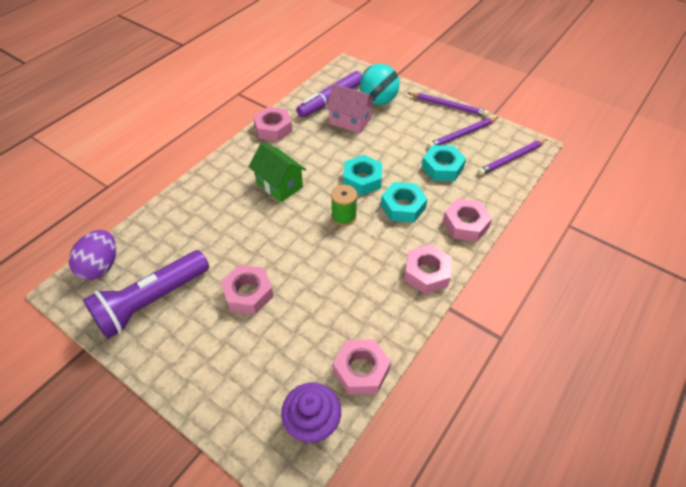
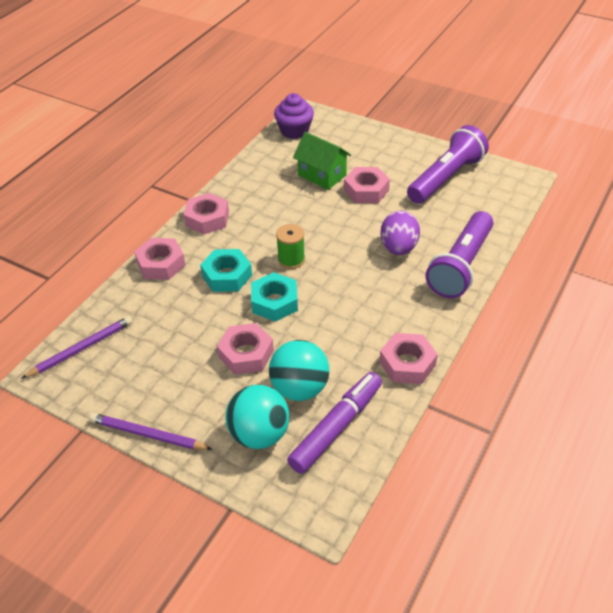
camera: 175 degrees right, 5 degrees down
purple egg [69,230,117,280] -> purple egg moved to [380,211,420,255]
green house [249,143,306,202] -> green house moved to [293,132,351,190]
pink house [326,84,375,134] -> turquoise ball [269,340,329,401]
pink nut [333,339,391,395] -> pink nut moved to [217,323,274,375]
turquoise nut [422,145,466,181] -> none
purple pencil [428,117,499,149] -> none
none -> purple flashlight [425,211,494,298]

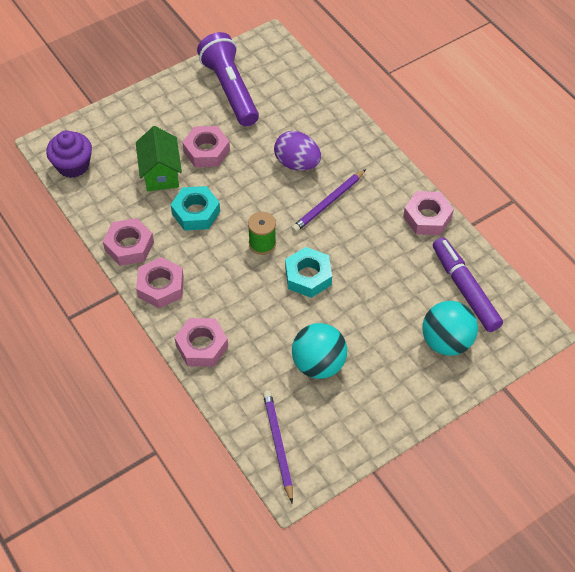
camera: 65 degrees left, 10 degrees up
purple pencil [89,413,213,450] -> purple pencil moved to [292,169,366,232]
turquoise nut [200,249,252,292] -> turquoise nut moved to [171,186,220,231]
pink nut [217,323,274,375] -> pink nut moved to [103,218,154,266]
turquoise ball [269,340,329,401] -> turquoise ball moved to [292,323,347,379]
green house [293,132,351,190] -> green house turned 75 degrees counterclockwise [136,126,182,191]
purple flashlight [425,211,494,298] -> none

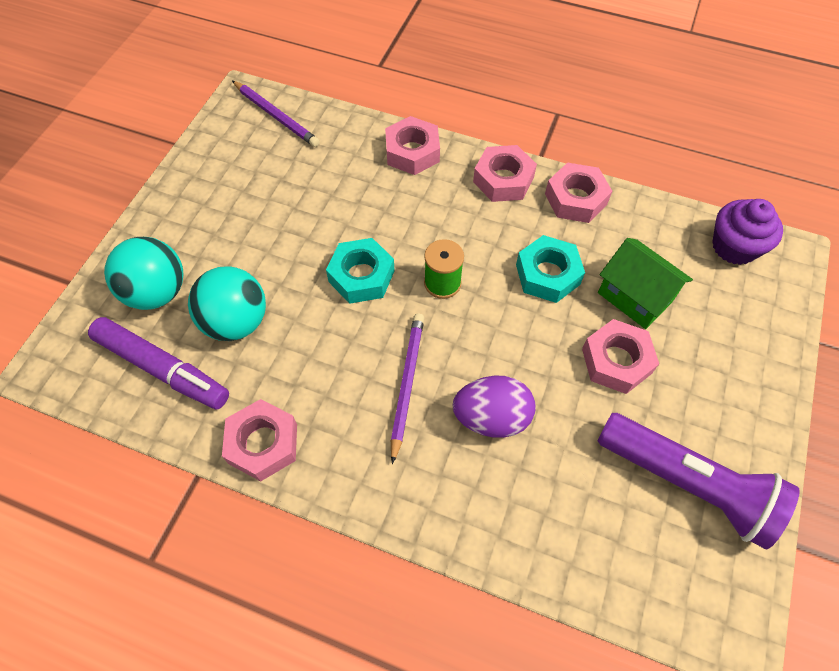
camera: 145 degrees right, 5 degrees up
turquoise ball [292,323,347,379] -> turquoise ball moved to [188,266,266,341]

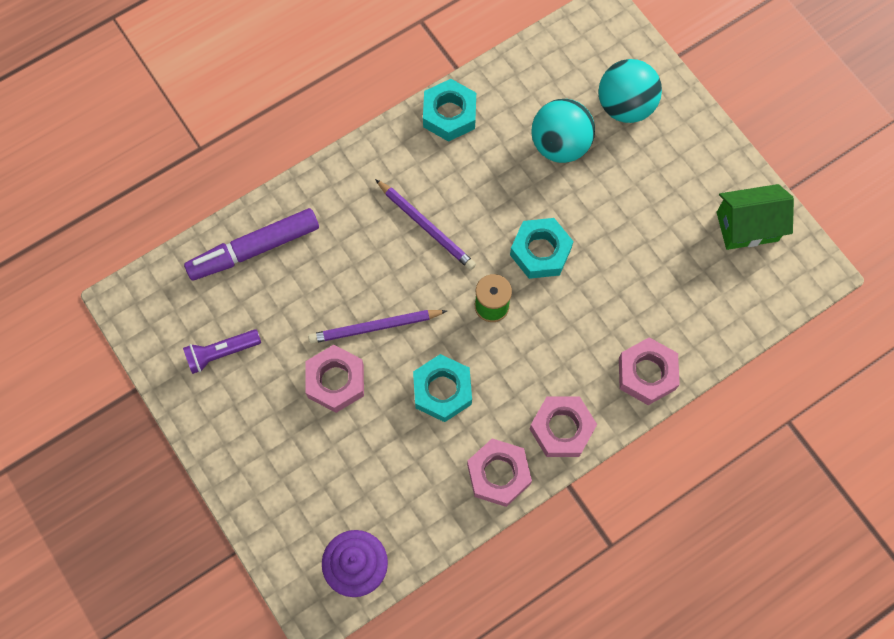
camera: 125 degrees right, 10 degrees up
purple marker [88,317,229,410] -> purple marker moved to [184,208,319,280]
pink nut [222,399,297,481] -> turquoise nut [423,79,476,142]
purple pencil [232,81,320,147] -> purple pencil moved to [308,310,447,344]
purple egg [453,376,536,438] -> none
green house [598,238,693,329] -> green house moved to [716,184,794,250]
purple flashlight [598,413,800,550] -> purple flashlight [183,329,261,374], size x0.52

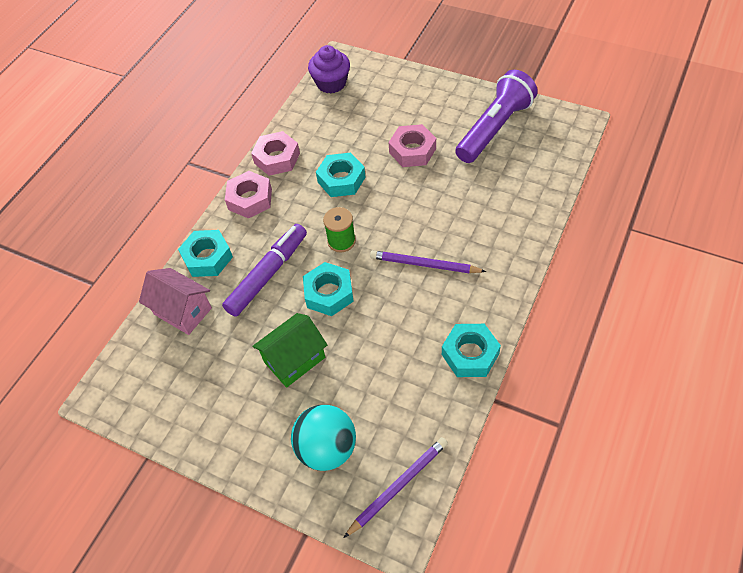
camera: 155 degrees right, 15 degrees down
purple flashlight [183,329,261,374] -> purple flashlight [455,70,538,163], size x1.93
purple marker [184,208,319,280] -> purple marker moved to [222,224,307,317]
purple pencil [308,310,447,344] -> purple pencil moved to [344,437,448,538]
turquoise ball [531,99,595,163] -> none
pink nut [619,337,680,405] -> turquoise nut [178,230,233,277]
green house [716,184,794,250] -> green house moved to [252,313,327,388]
none -> pink house [139,268,212,335]

